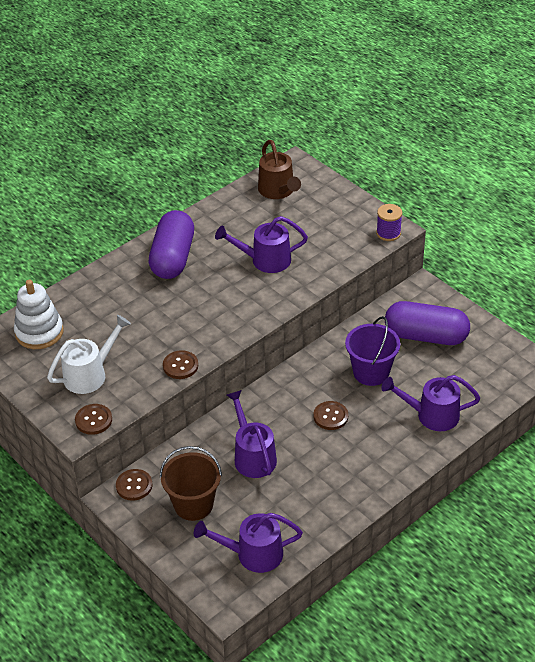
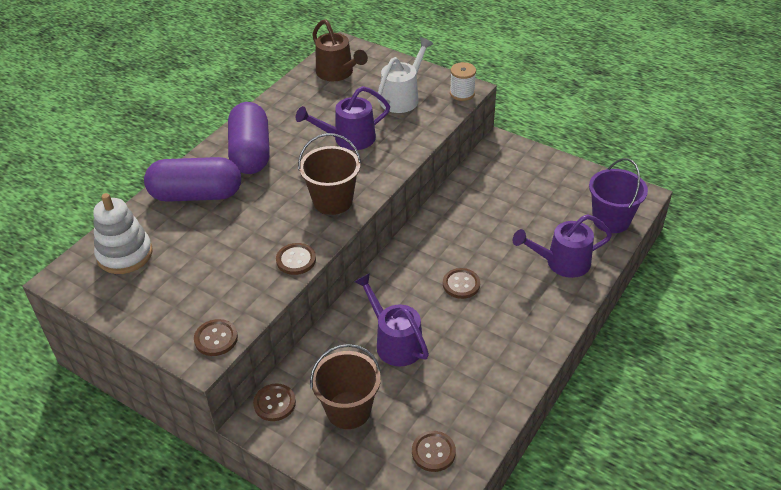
camera: 15 degrees left, 0 degrees up
white watering can [47,315,131,394] -> white watering can moved to [377,37,433,113]
purple watering can [194,513,303,573] -> brown button [412,431,456,472]
purple bucket [345,316,400,386] -> purple bucket moved to [589,158,648,233]
purple spool [376,204,402,241] -> white spool [450,62,476,101]
purple capsule [385,301,470,345] -> purple capsule moved to [144,157,241,202]
none -> brown bucket [298,133,361,215]

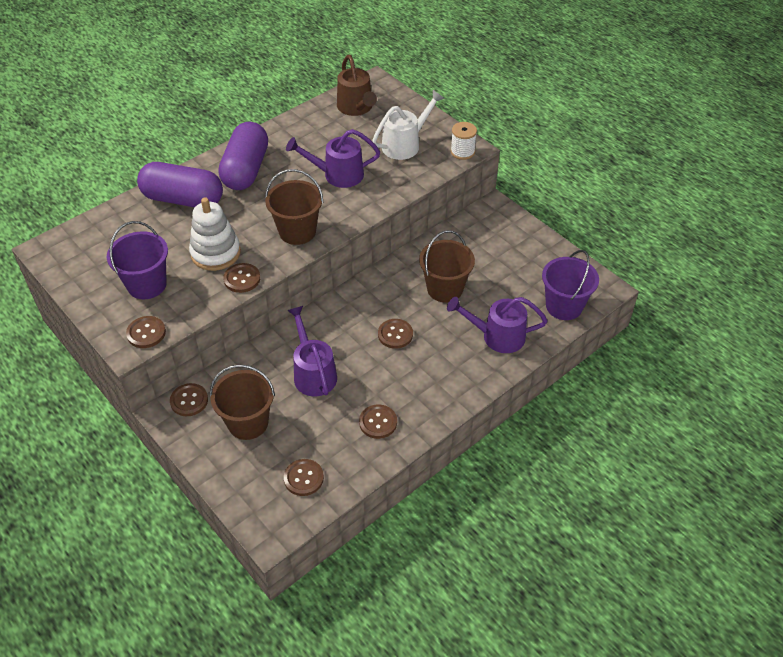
camera: 15 degrees right, 5 degrees up
white stacking toy [93,193,153,274] -> white stacking toy moved to [189,197,241,271]
none -> purple bucket [107,221,168,299]
none -> brown button [359,404,397,439]
none -> brown bucket [419,230,475,303]

